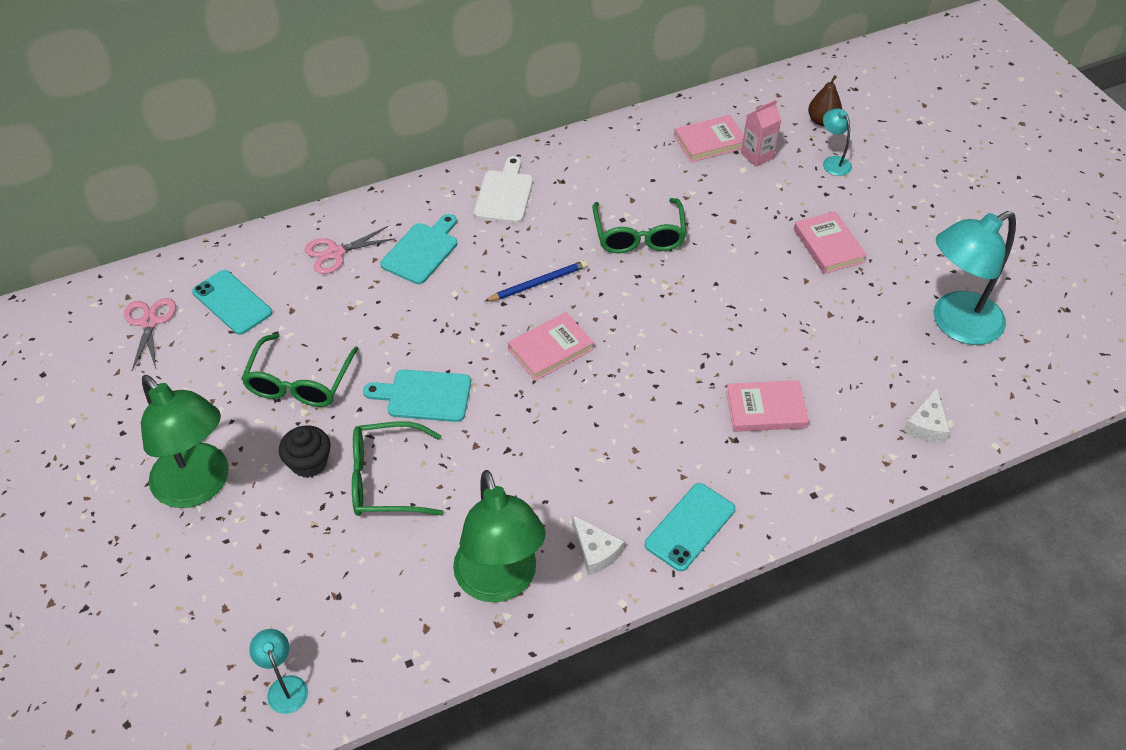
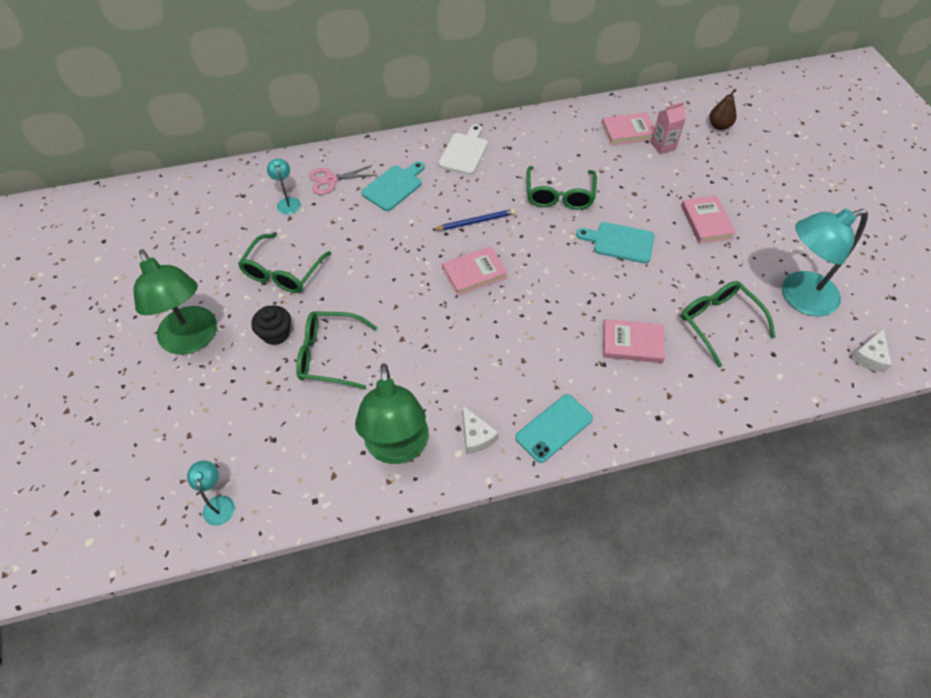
camera: 10 degrees right, 5 degrees up
pink scissors [124,298,176,371] -> none
turquoise phone [192,270,272,335] -> none
turquoise cutting board [363,370,471,422] -> turquoise cutting board moved to [576,222,655,263]
turquoise lamp [823,109,852,176] -> turquoise lamp moved to [267,158,301,214]
white cheese [904,388,950,443] -> white cheese moved to [851,329,892,373]
none -> green glasses [681,281,776,367]

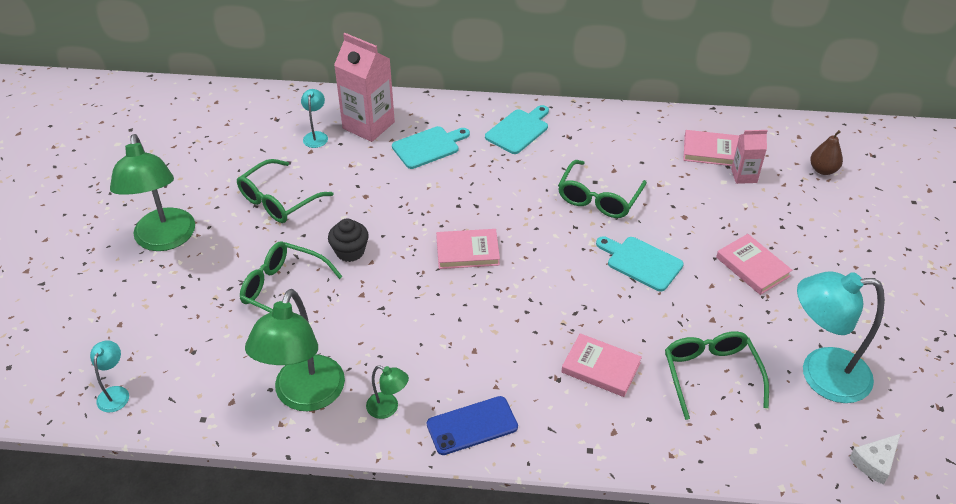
camera: 20 degrees right, 10 degrees down
black cupcake [251,305,291,345] -> black cupcake moved to [328,218,369,262]
pink scissors [309,165,375,195] -> pink carton [334,33,395,142]
blue pencil [433,209,515,230] -> none
white cutting board [438,124,488,175] -> turquoise cutting board [485,105,549,154]
white cheese [462,405,499,454] -> green lamp [366,365,409,419]
turquoise phone [515,394,593,463] -> blue phone [427,396,518,455]
pink book [681,196,736,243] -> pink book turned 45 degrees counterclockwise [716,234,792,295]

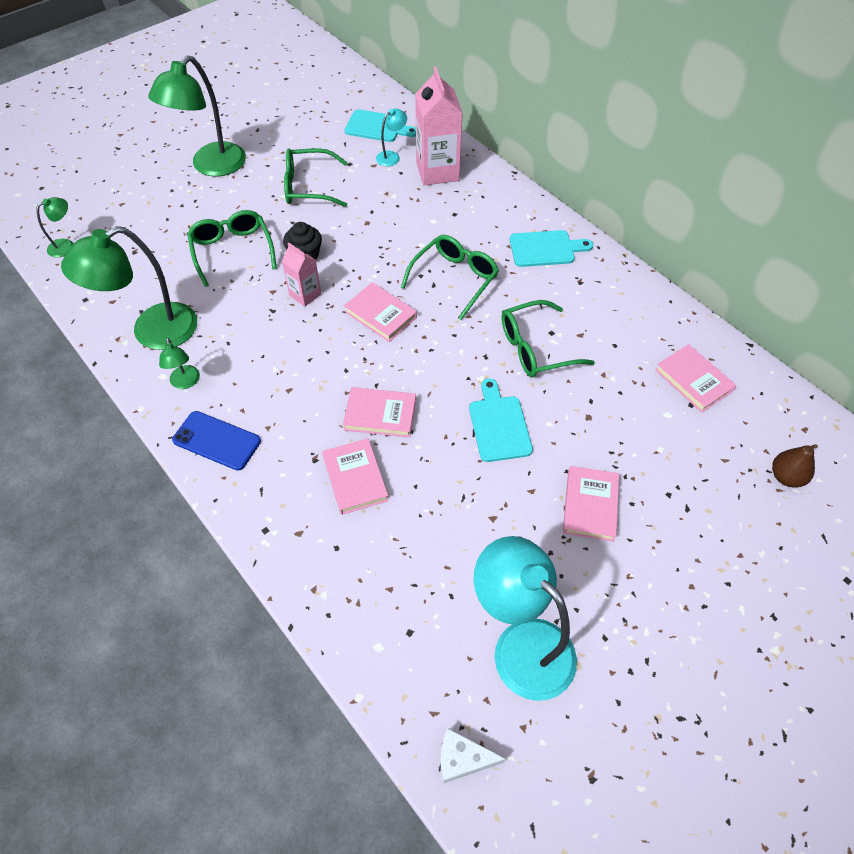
camera: 45 degrees right, 10 degrees up
turquoise lamp [90,340,129,412] -> green lamp [36,197,73,258]
turquoise cutting board [392,126,470,169] -> turquoise cutting board moved to [345,109,416,142]
green glasses [665,331,769,420] -> green glasses moved to [401,235,499,320]
pink carton [731,130,768,184] -> pink carton moved to [282,243,321,307]
none -> pink book [343,387,416,437]

